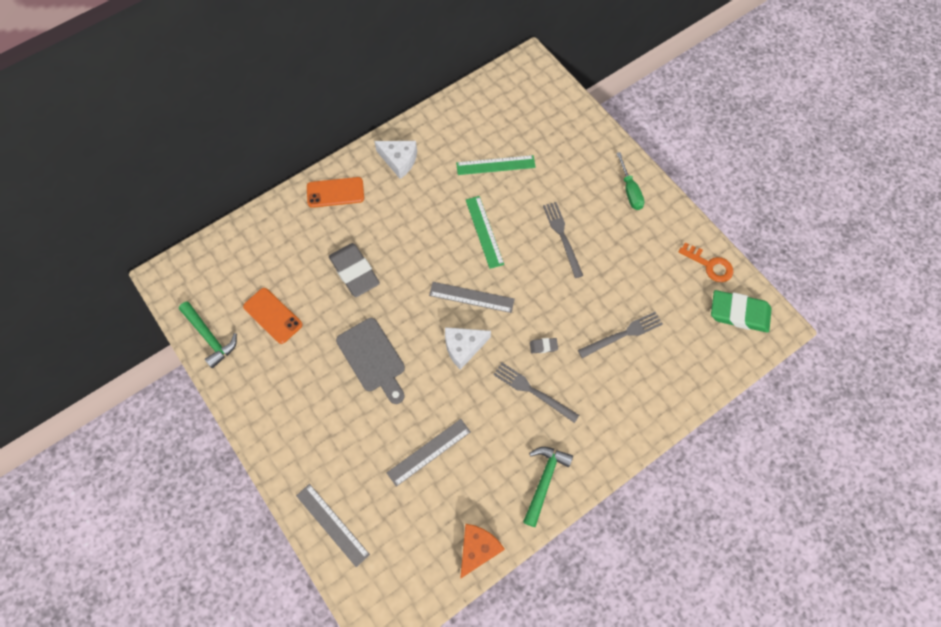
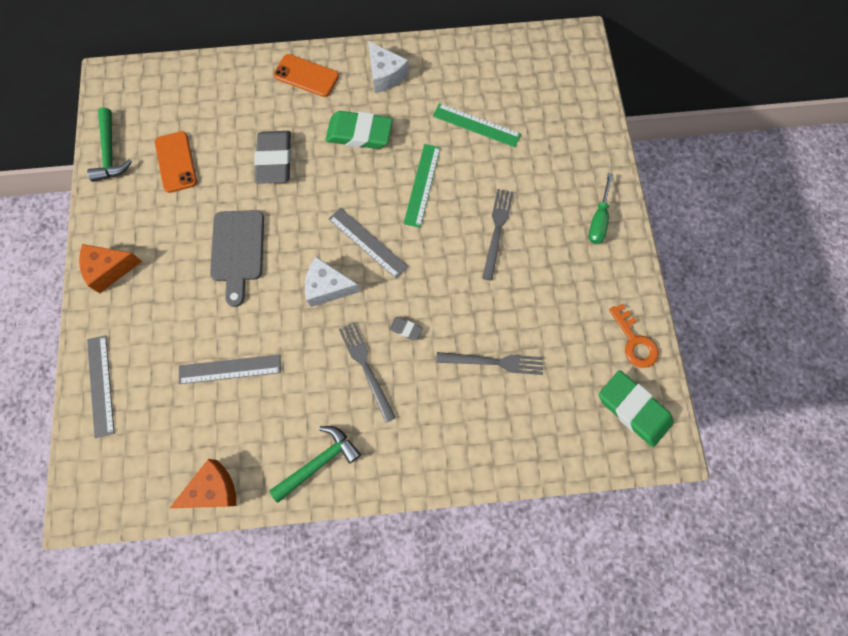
camera: 30 degrees right, 5 degrees up
none -> orange cheese [79,244,142,293]
none -> green eraser [325,111,393,149]

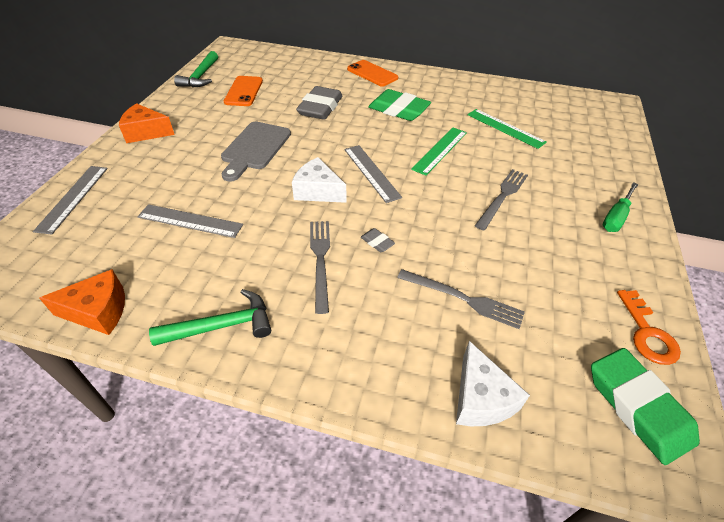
camera: 20 degrees right, 25 degrees down
white cheese [368,41,409,93] -> white cheese moved to [456,341,530,426]

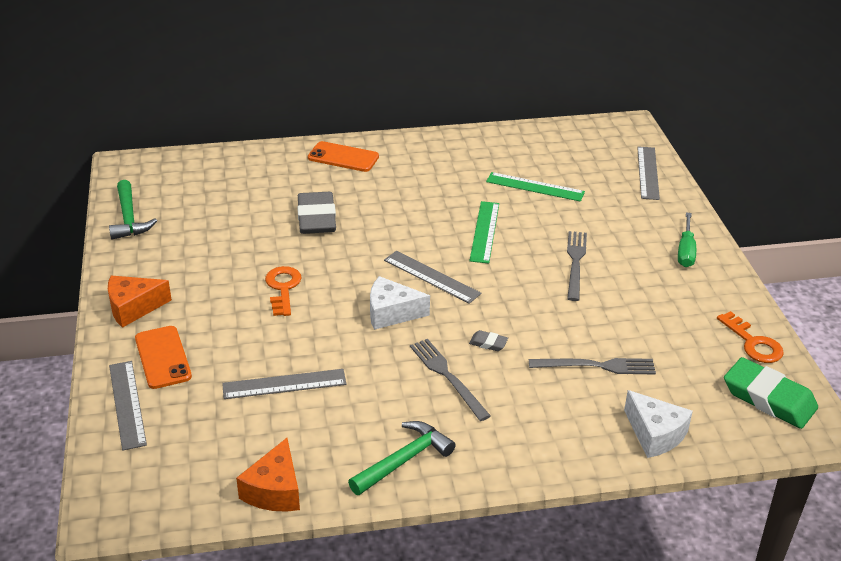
camera: 25 degrees left, 10 degrees down
orange cheese [39,269,125,335] -> orange cheese turned 135 degrees clockwise [236,438,300,512]
grey cutting board [221,121,291,182] -> orange key [265,266,302,316]
orange phone [224,76,263,106] -> orange phone moved to [135,326,192,389]
green eraser [368,89,431,121] -> none
none -> grey ruler [637,146,660,200]

